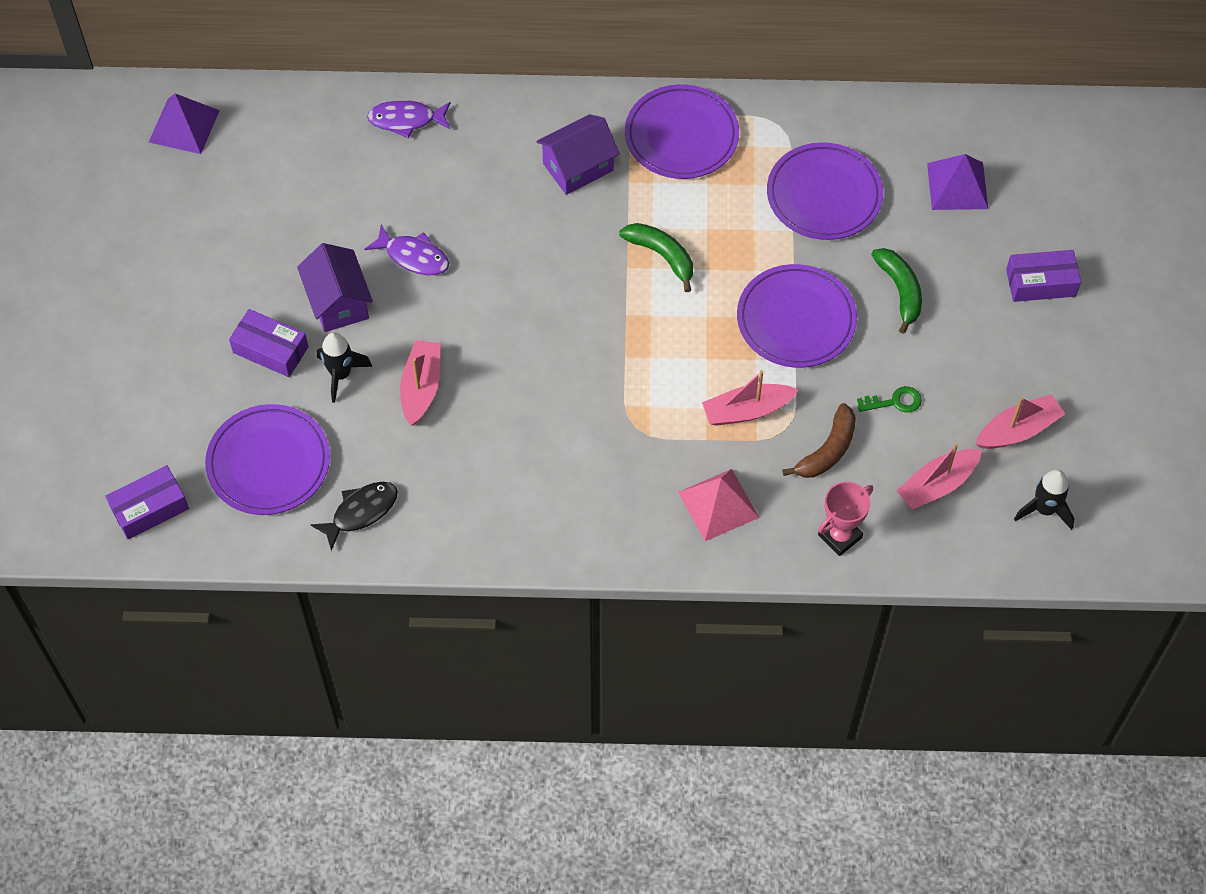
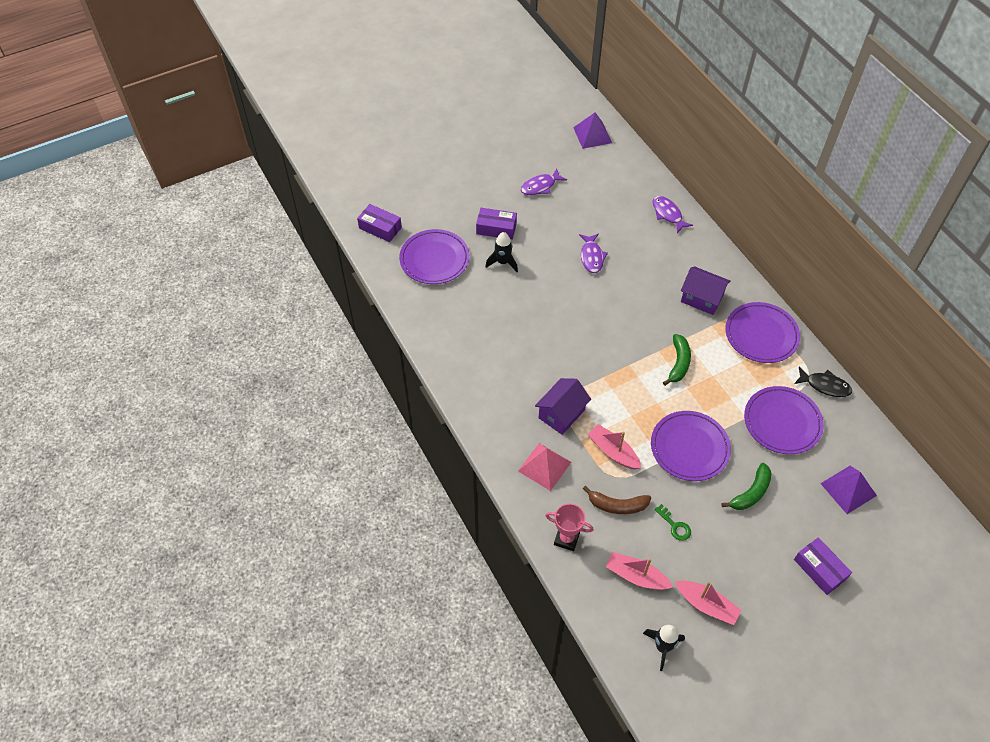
camera: 60 degrees right, 5 degrees down
purple box [229,309,308,377] -> purple box turned 75 degrees counterclockwise [476,208,517,240]
purple house [297,243,373,332] -> purple house moved to [535,378,591,435]
black fish [311,482,398,551] -> black fish moved to [794,367,852,397]
pink boat [400,340,441,426] -> none
none -> purple fish [521,169,567,195]

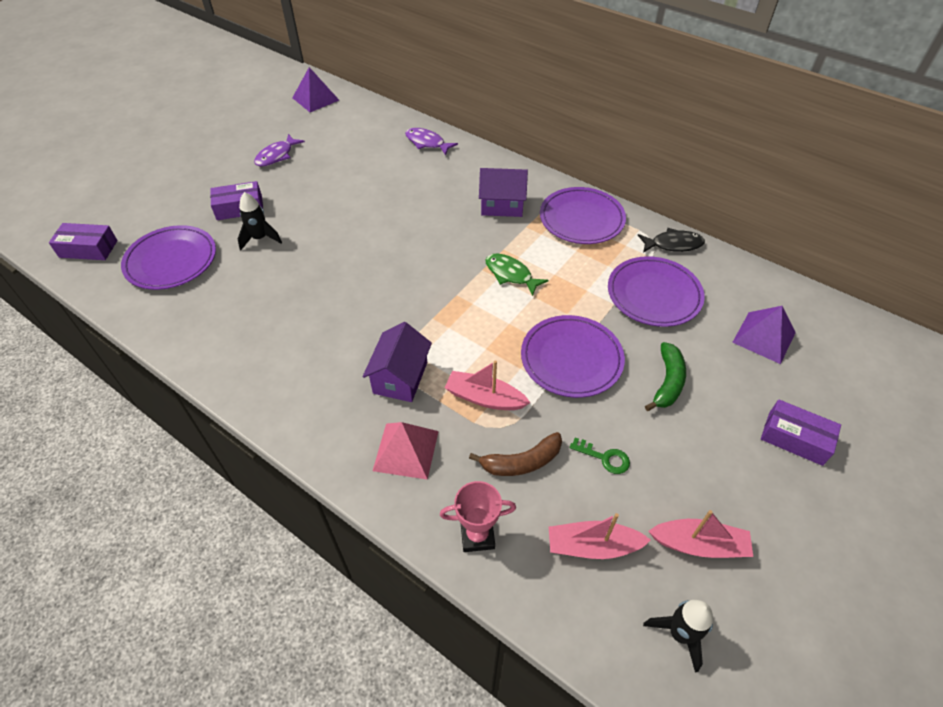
camera: 25 degrees left, 5 degrees down
purple fish [579,234,608,273] -> none
green banana [663,334,691,386] -> green fish [485,253,549,296]

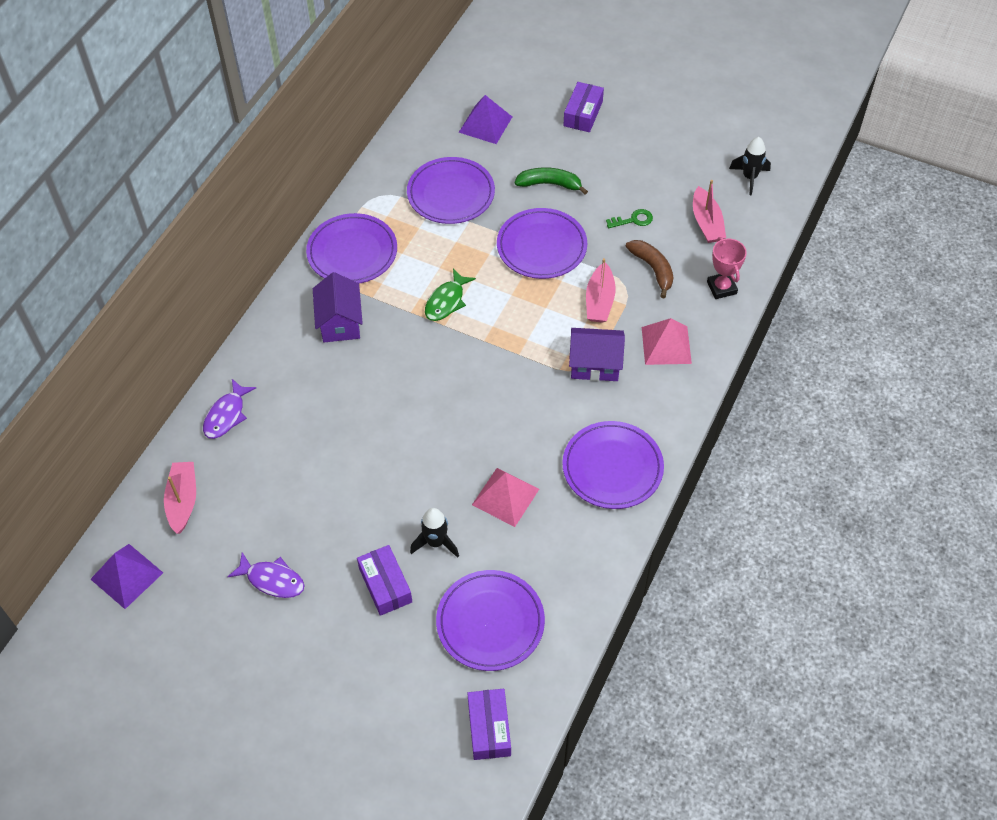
camera: 100 degrees left, 5 degrees up
green key [570,438,630,474] -> green key turned 60 degrees clockwise [606,209,653,228]
black fish [638,228,705,253] -> none
pink boat [648,510,753,558] -> pink boat moved to [164,462,196,534]
none -> pink pyramid [472,468,539,527]
none -> purple plate [562,421,664,509]

